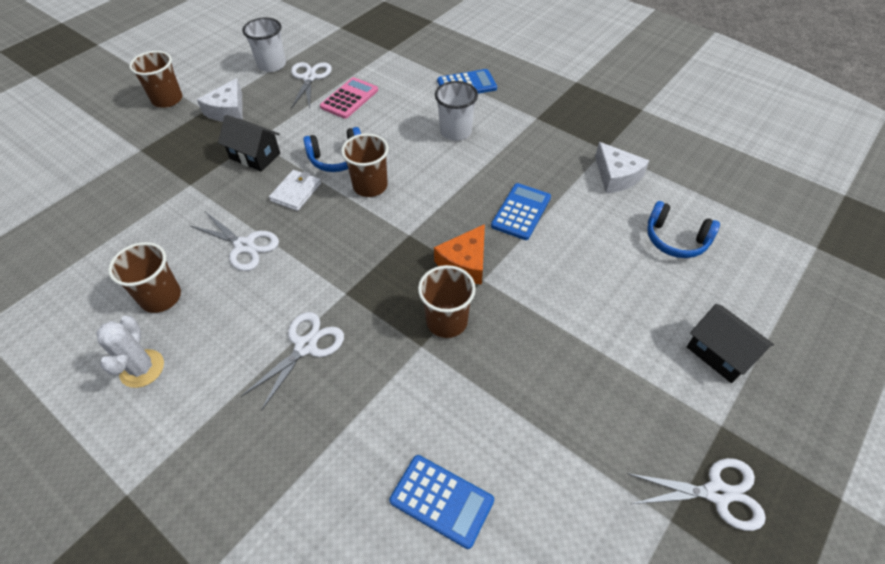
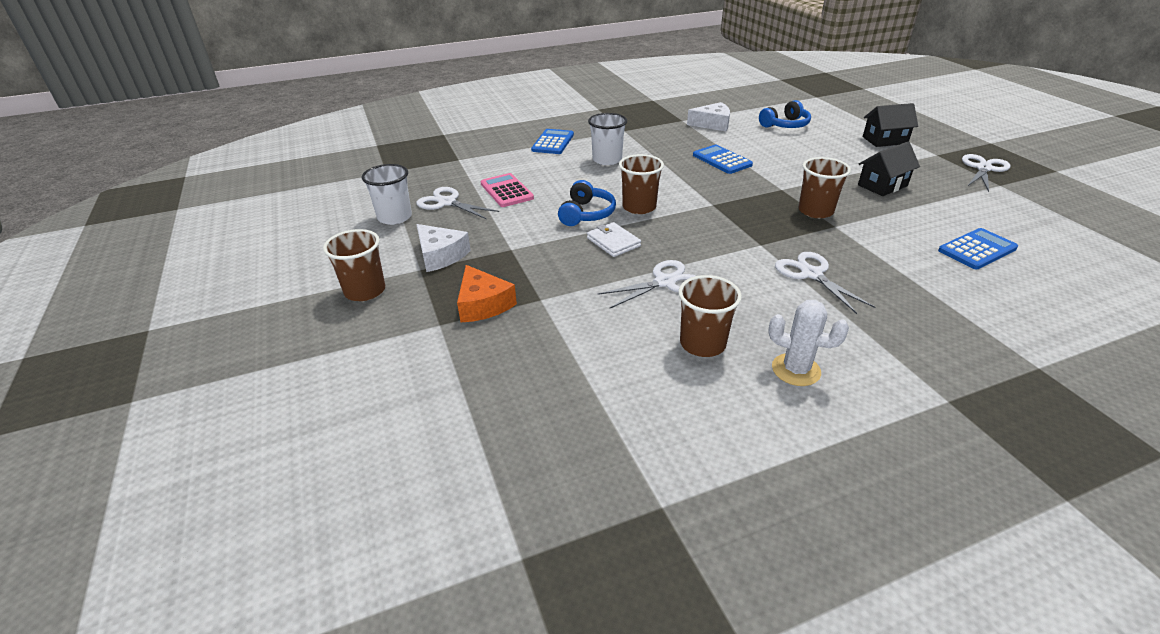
camera: 60 degrees left, 15 degrees down
black house [218,115,280,172] -> black house moved to [858,142,920,196]
orange cheese [434,224,485,285] -> orange cheese moved to [457,265,517,322]

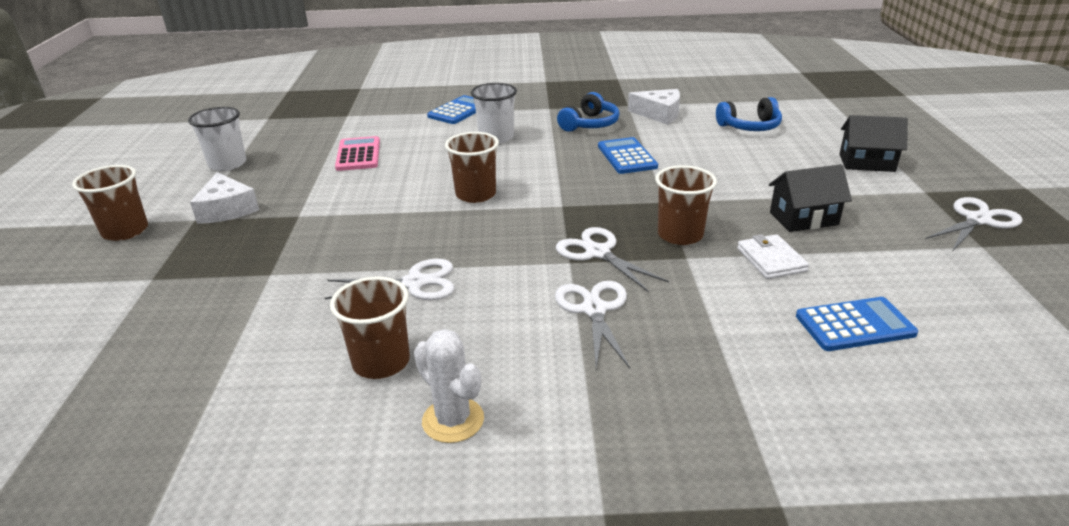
camera: 20 degrees right, 5 degrees down
white scissors [416,187,499,219] -> white scissors moved to [556,227,669,292]
orange cheese [457,265,517,322] -> none
blue headphones [558,180,616,226] -> blue headphones moved to [557,92,620,132]
white wallet [587,222,641,257] -> white wallet moved to [737,234,809,279]

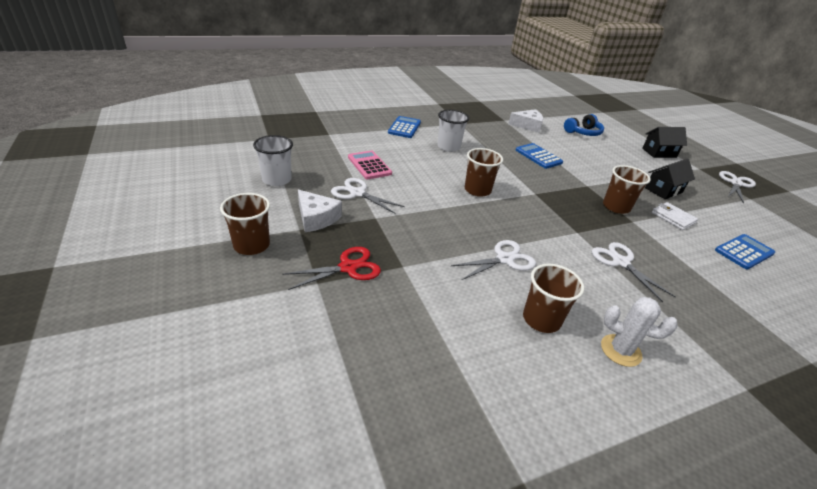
camera: 25 degrees left, 5 degrees up
white scissors [556,227,669,292] -> white scissors moved to [331,178,405,214]
blue headphones [557,92,620,132] -> none
none -> red scissors [282,247,381,290]

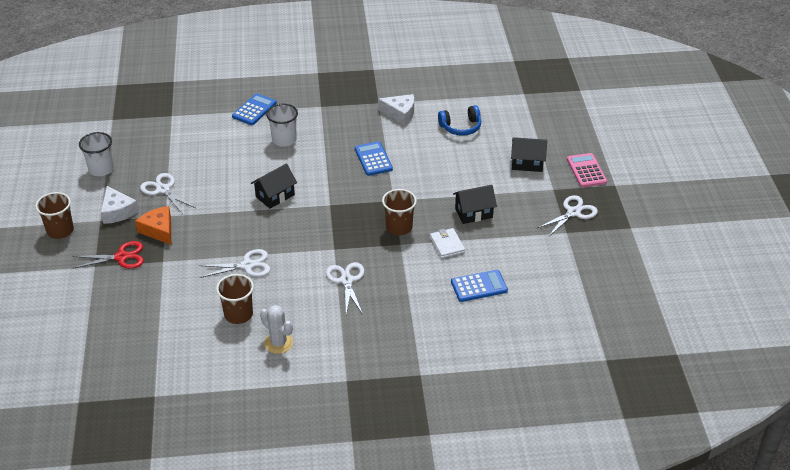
camera: 20 degrees right, 5 degrees up
pink calculator [348,151,392,179] -> pink calculator moved to [567,153,607,187]
brown cup [465,148,503,197] -> black house [251,163,297,209]
none -> orange cheese [135,206,171,245]

